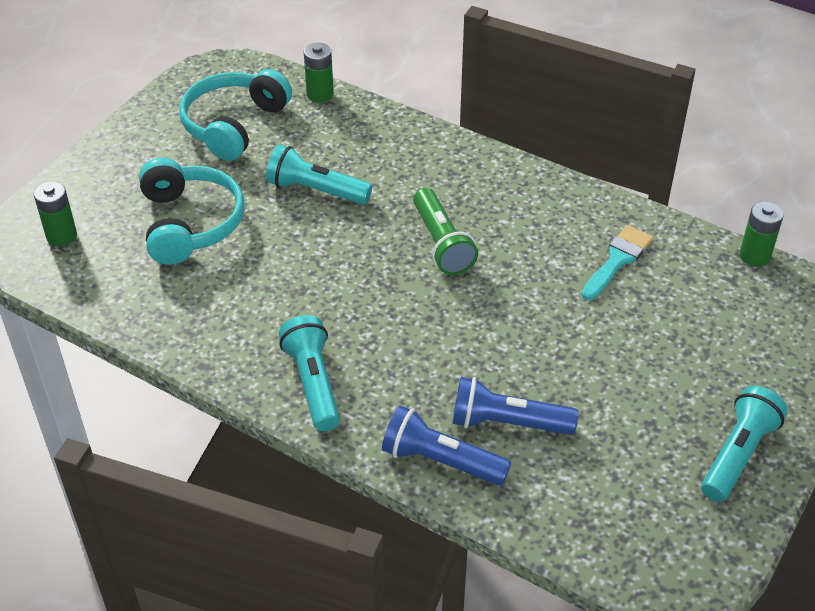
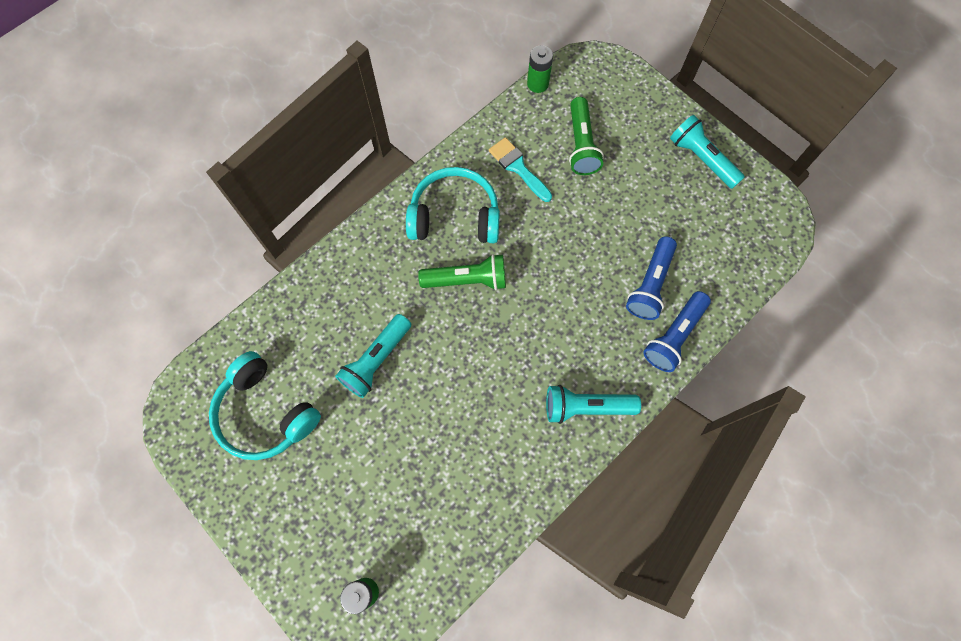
camera: 75 degrees left, 25 degrees up
turquoise headphones [139,158,244,265] -> turquoise headphones moved to [406,167,500,243]
green battery [304,43,334,103] -> none
none -> green flashlight [569,97,604,175]

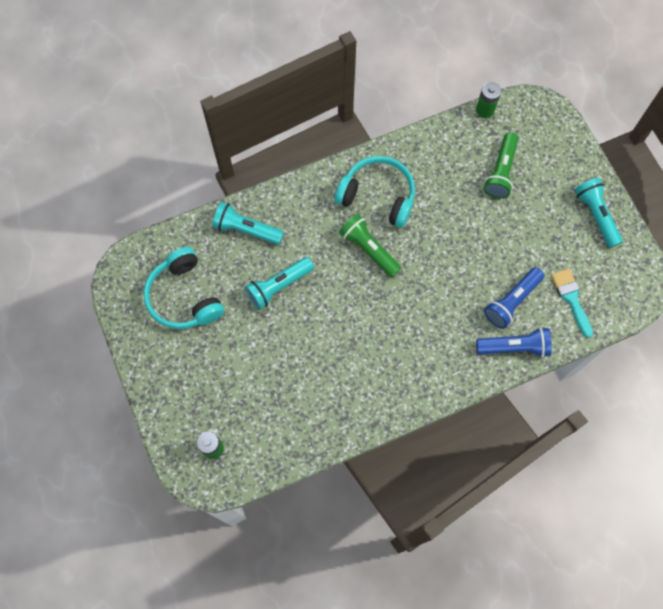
camera: 20 degrees right, 0 degrees up
green flashlight [418,254,506,290] -> green flashlight turned 150 degrees counterclockwise [339,214,401,278]
turquoise brush [489,137,552,202] -> turquoise brush moved to [551,269,593,338]
turquoise flashlight [546,385,641,424] -> turquoise flashlight moved to [212,202,284,245]
blue flashlight [643,291,711,372] -> blue flashlight turned 150 degrees counterclockwise [476,327,552,358]

